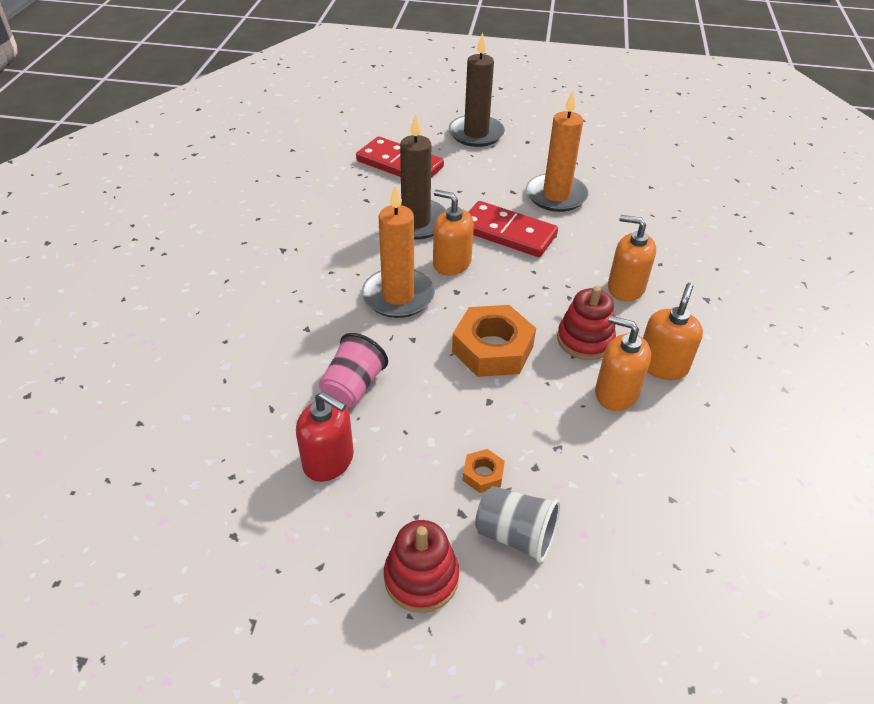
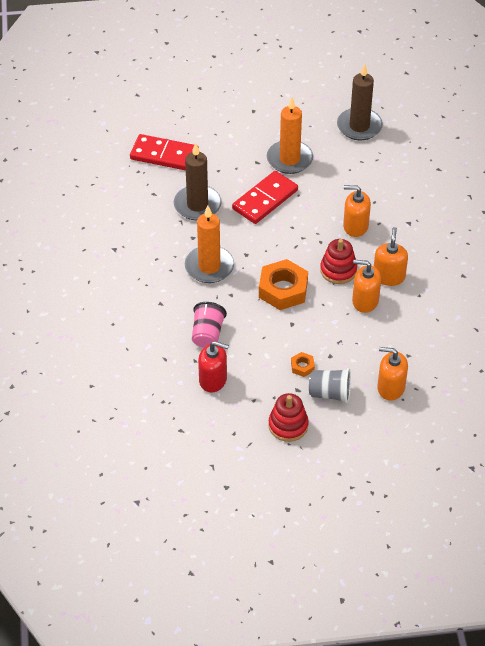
camera: 15 degrees left, 5 degrees up
orange soap dispenser [433,190,474,276] -> orange soap dispenser moved to [377,347,408,401]
brown candle [449,32,505,147] -> brown candle moved to [337,64,383,140]
red domino [469,201,558,257] -> red domino turned 60 degrees counterclockwise [232,171,298,224]

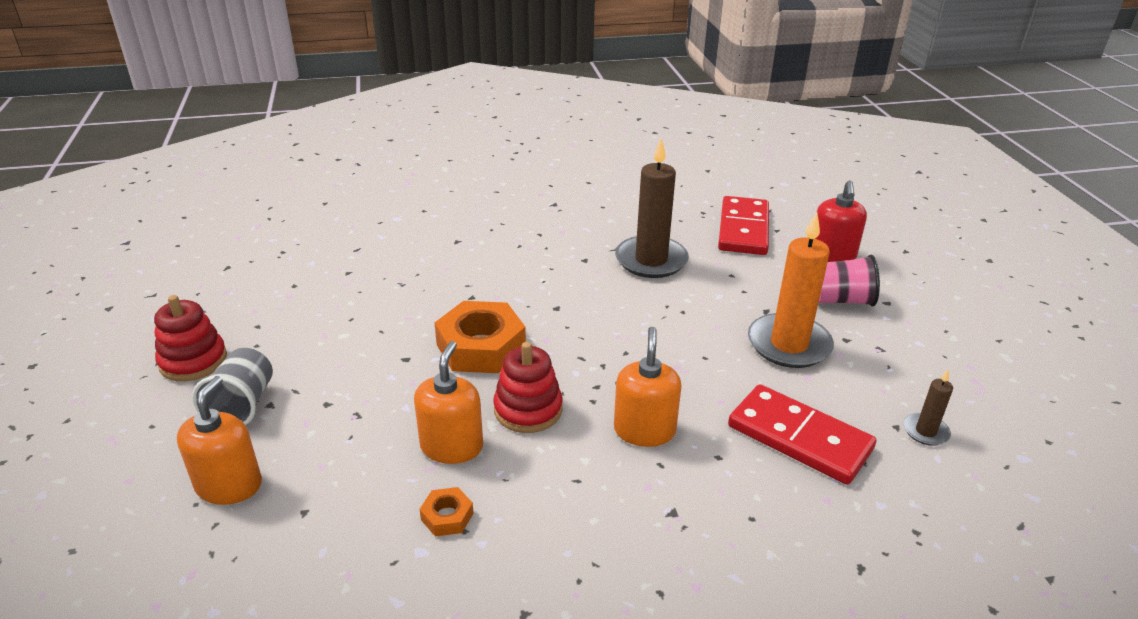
camera: 85 degrees right, 15 degrees down
orange candle [185,206,234,283] -> none
pink cup [192,302,227,348] -> pink cup moved to [819,255,880,306]
red soap dispenser [198,341,229,392] -> red soap dispenser moved to [815,180,867,262]
red domino [232,171,298,224] -> red domino moved to [728,384,876,484]
orange nut [291,352,315,377] -> orange nut moved to [419,487,474,537]
brown candle [337,64,383,140] -> brown candle [903,370,953,446], size x0.48
orange soap dispenser [374,227,408,286] -> none

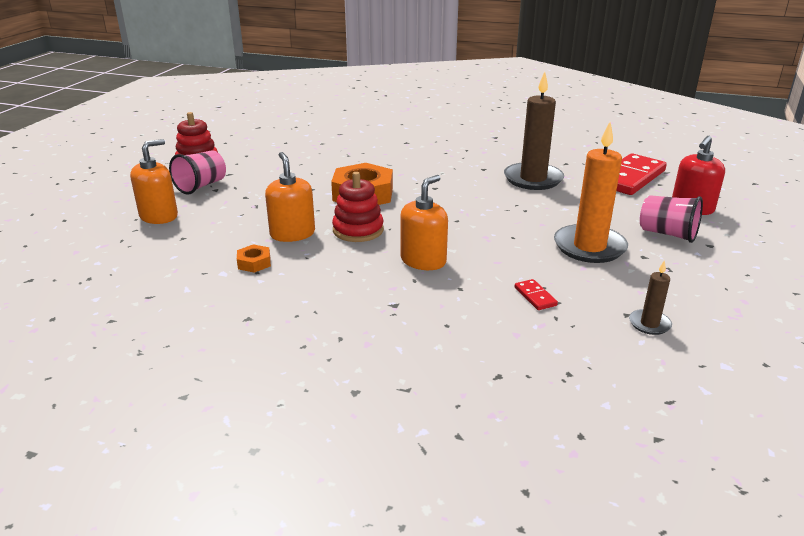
camera: 30 degrees right, 5 degrees down
grey cup [192,348,273,425] -> pink cup [169,150,226,194]
orange soap dispenser [414,341,483,464] -> orange soap dispenser turned 60 degrees counterclockwise [265,152,315,242]
red domino [728,384,876,484] -> red domino [514,279,558,310], size x0.41

